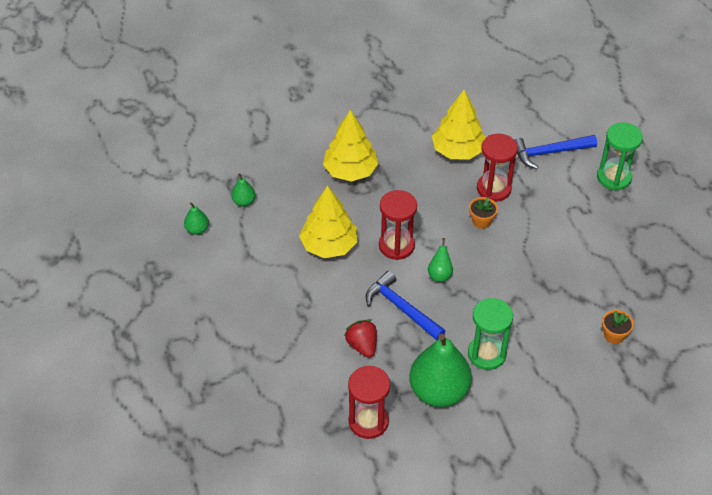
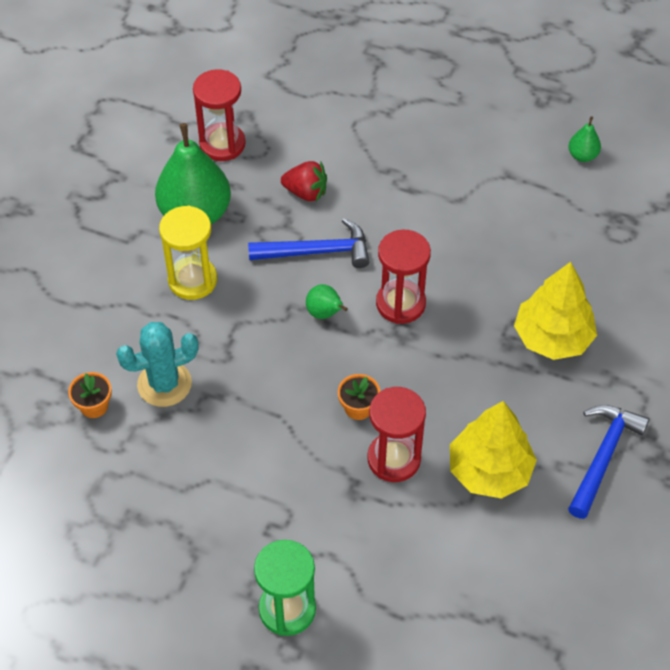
camera: 130 degrees right, 5 degrees up
green pear [231,173,256,207] -> none
yellow tree [299,185,357,258] -> none
green hourglass [468,298,513,370] -> yellow hourglass [159,205,217,300]
blue hammer [514,135,597,169] -> blue hammer moved to [568,405,649,519]
none -> turquoise cactus [116,322,199,407]

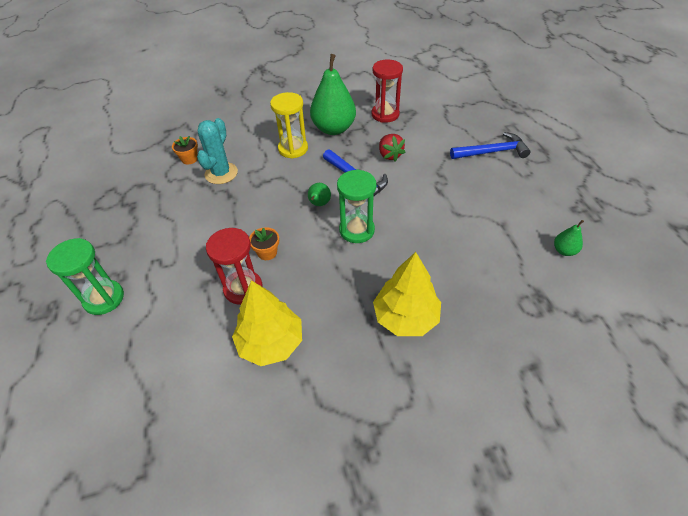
camera: 55 degrees right, 5 degrees down
turquoise cactus [116,322,199,407] -> turquoise cactus turned 75 degrees clockwise [197,118,238,184]
red hourglass [376,230,431,324] -> green hourglass [337,169,376,243]
blue hammer [568,405,649,519] -> blue hammer moved to [450,132,531,159]

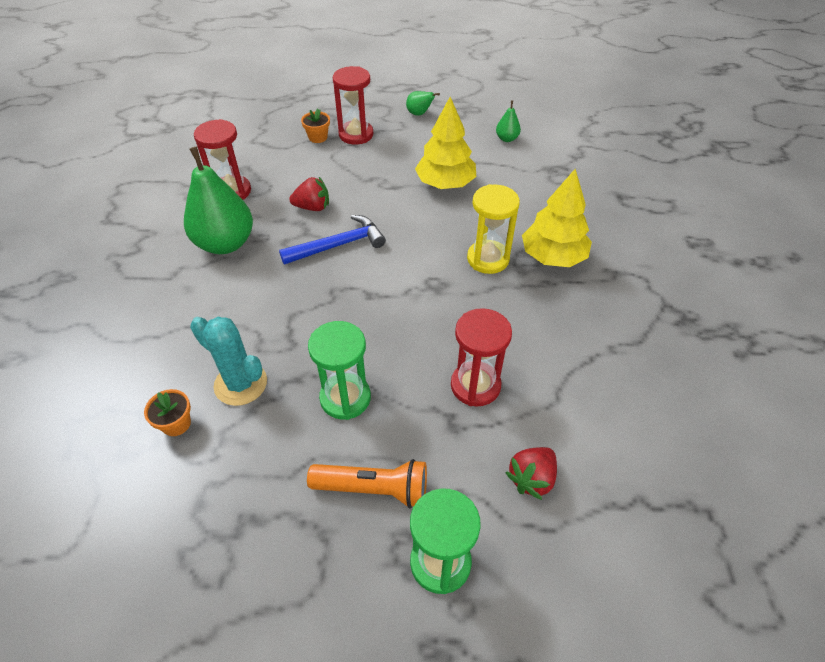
camera: 75 degrees left, 0 degrees up
yellow tree [232,280,302,366] -> yellow tree moved to [415,97,476,189]
orange flower pot [249,227,279,260] -> orange flower pot moved to [301,108,330,143]
yellow hourglass [270,92,308,159] -> yellow hourglass moved to [467,184,520,274]
green pear [308,183,331,206] -> green pear moved to [406,91,440,116]
green hourglass [337,169,376,243] -> green hourglass moved to [308,321,371,420]
blue hammer [450,132,531,159] -> red hourglass [333,66,373,145]
none -> orange flashlight [307,459,427,508]
none -> red strawberry [506,447,557,500]

